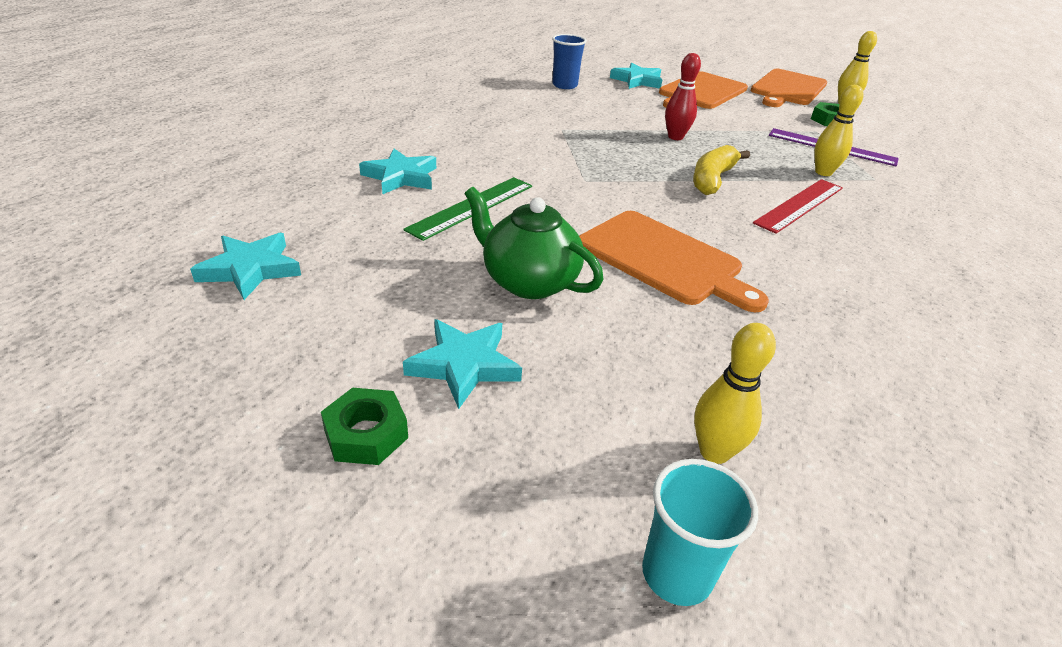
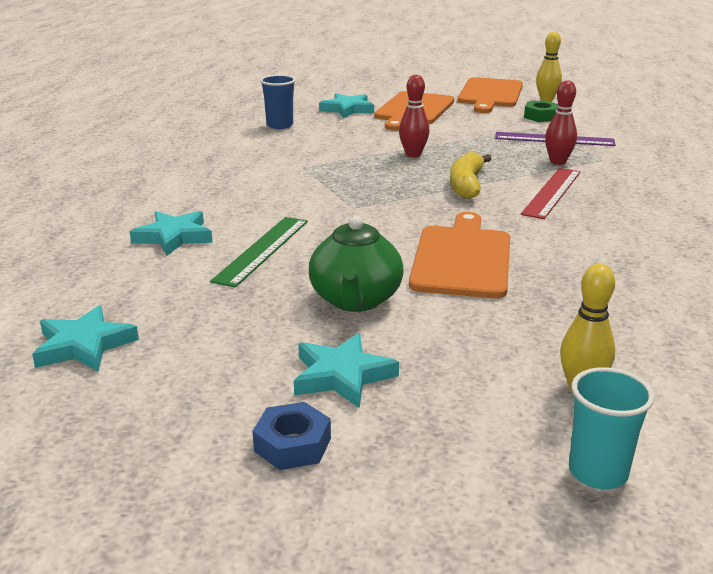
camera: 15 degrees left, 10 degrees down
green nut [321,388,408,465] -> blue nut [253,402,331,470]
green teapot [465,187,604,299] -> green teapot turned 105 degrees counterclockwise [309,216,404,312]
orange cutting board [579,211,769,312] -> orange cutting board turned 105 degrees counterclockwise [409,212,510,298]
yellow bowling pin [814,85,864,176] -> red bowling pin [545,80,577,165]

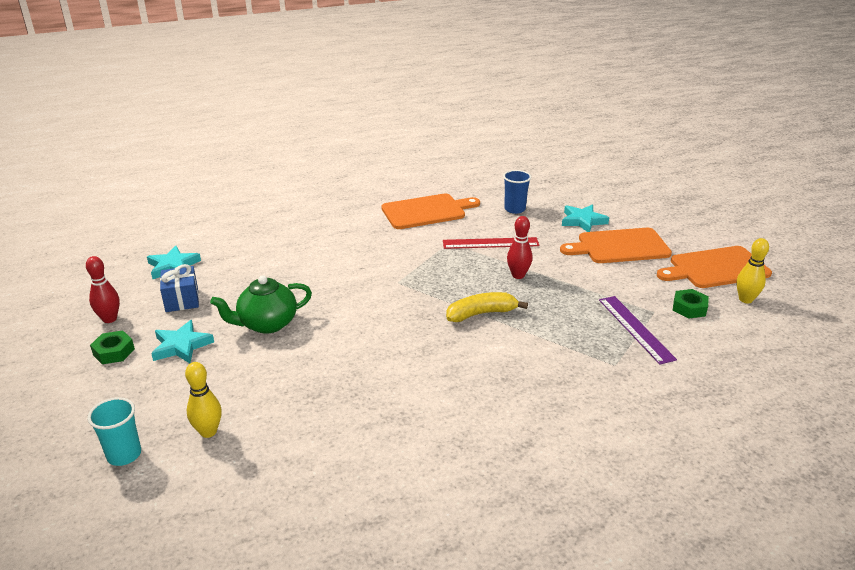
camera: 60 degrees right, 5 degrees up
turquoise star [130,211,213,256] -> none
green ruler [210,217,308,287] -> none
blue nut [253,402,331,470] -> green nut [90,331,135,364]
orange cutting board [409,212,510,298] -> orange cutting board moved to [381,194,480,229]
red ruler [521,168,581,219] -> red ruler moved to [443,237,539,249]
red bowling pin [545,80,577,165] -> red bowling pin moved to [86,256,120,323]
none -> blue gift [160,264,199,312]

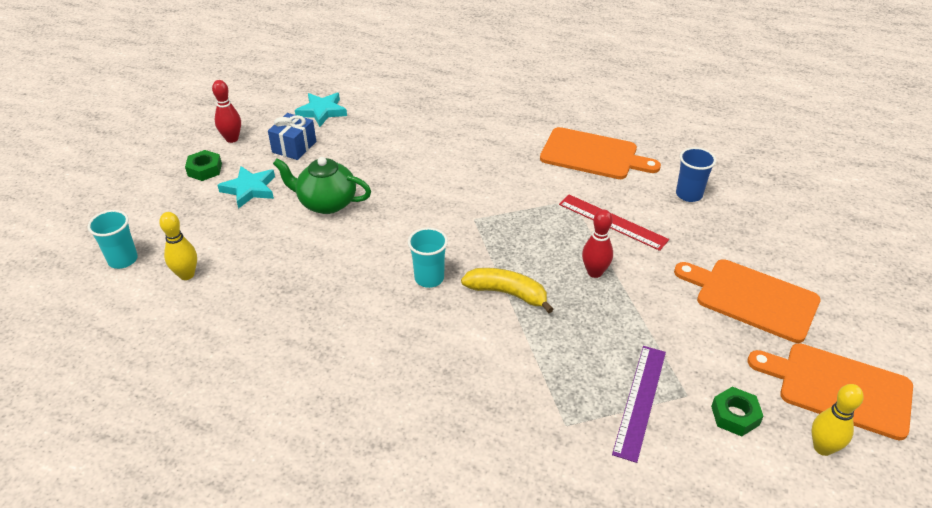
camera: 40 degrees right, 10 degrees up
turquoise star [562,204,609,232] -> none
none -> turquoise cup [408,228,448,288]

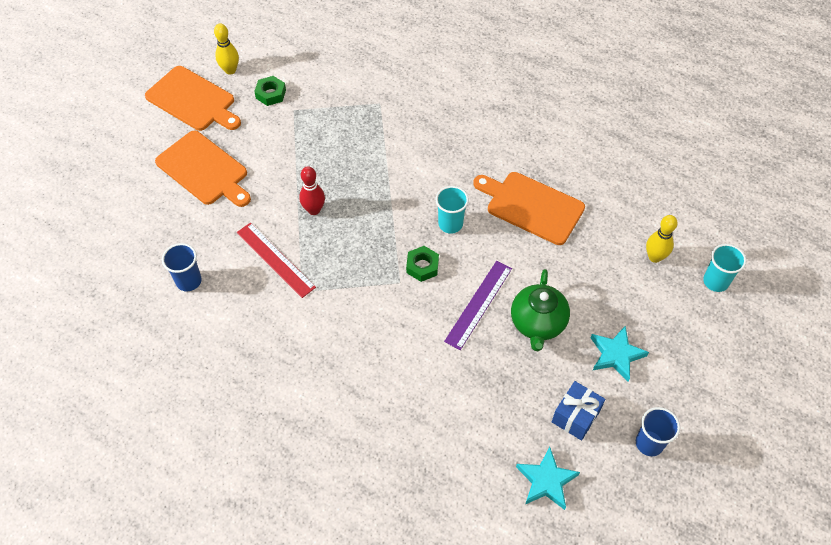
camera: 170 degrees left, 15 degrees up
green nut [185,150,222,181] -> green nut moved to [406,246,439,282]
red bowling pin [212,80,241,143] -> blue cup [636,407,680,456]
green teapot [273,157,371,214] -> green teapot turned 75 degrees clockwise [511,269,570,351]
yellow banana [461,268,553,313] -> none
orange cutting board [540,127,661,179] -> orange cutting board moved to [473,172,585,245]
purple ruler [612,346,666,463] -> purple ruler moved to [444,261,512,350]

